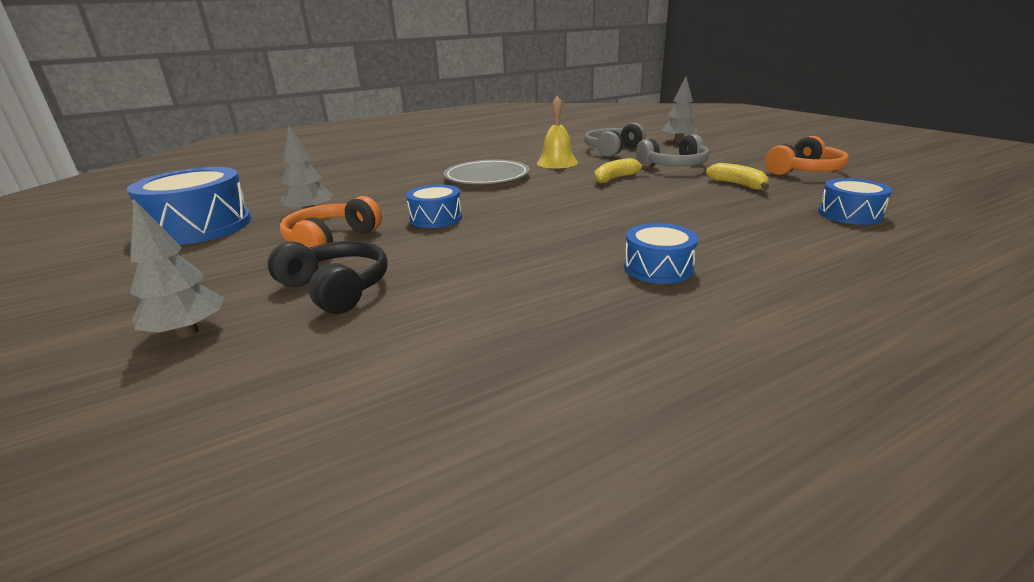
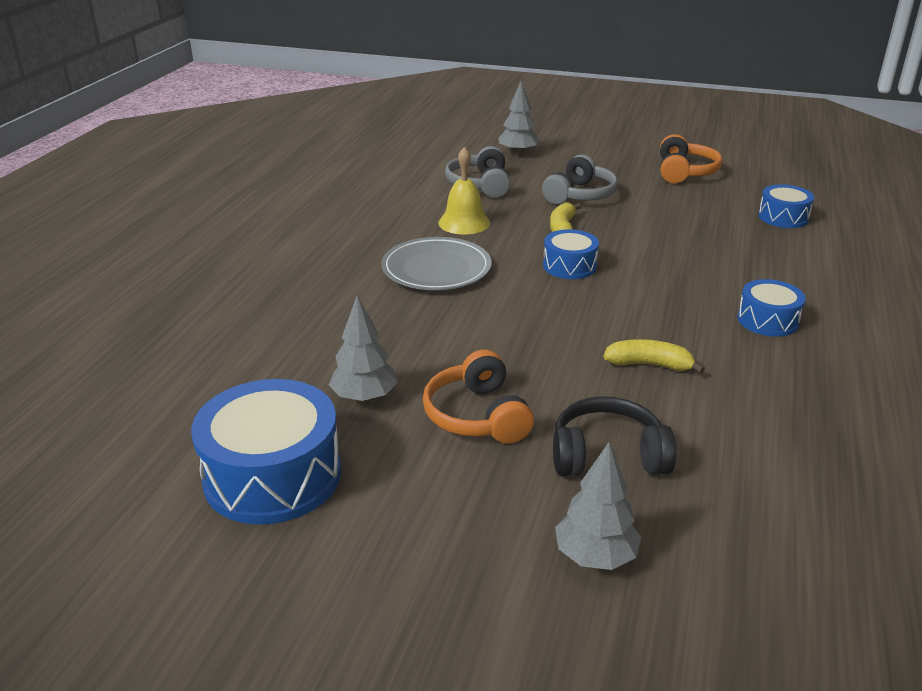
camera: 45 degrees left, 5 degrees up
blue drum [406,184,462,228] -> blue drum moved to [543,229,599,279]
yellow banana [706,163,769,190] -> yellow banana moved to [604,339,705,374]

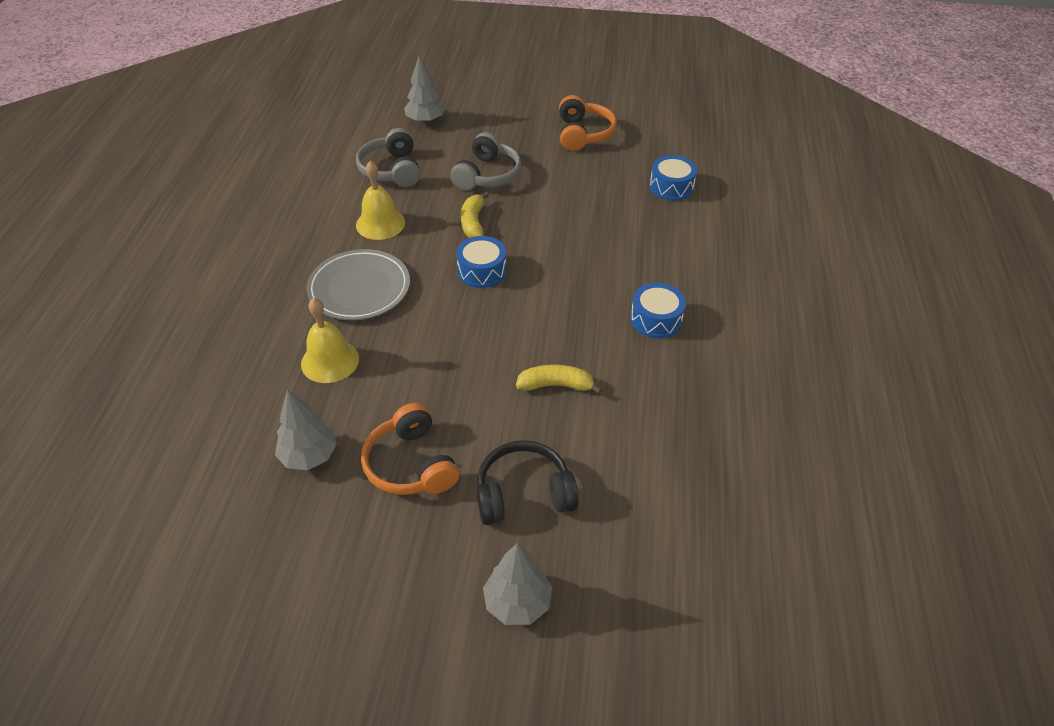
camera: 10 degrees left, 15 degrees up
blue drum [191,379,341,525] -> none
none -> yellow bell [301,298,359,383]

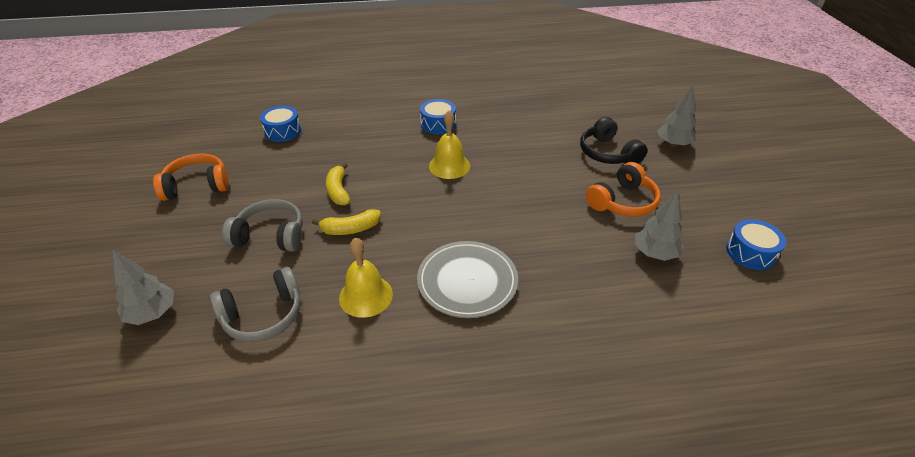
camera: 105 degrees left, 5 degrees down
yellow bell [301,298,359,383] -> yellow bell moved to [429,111,470,179]
blue drum [456,236,506,288] -> blue drum moved to [726,219,786,270]
yellow banana [516,364,602,394] -> yellow banana moved to [326,163,350,205]

